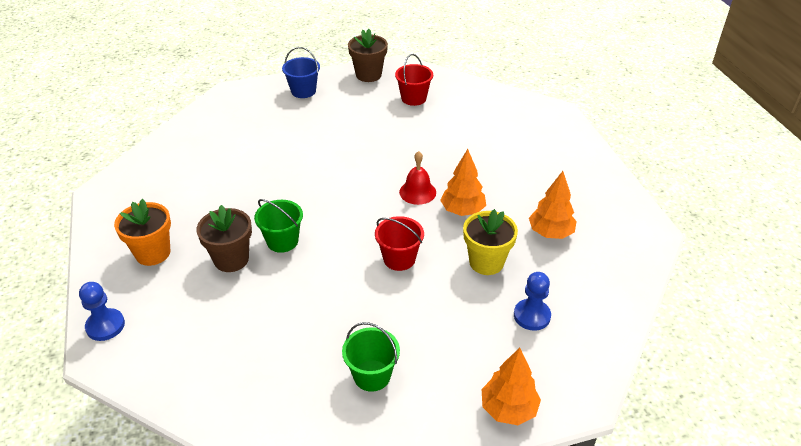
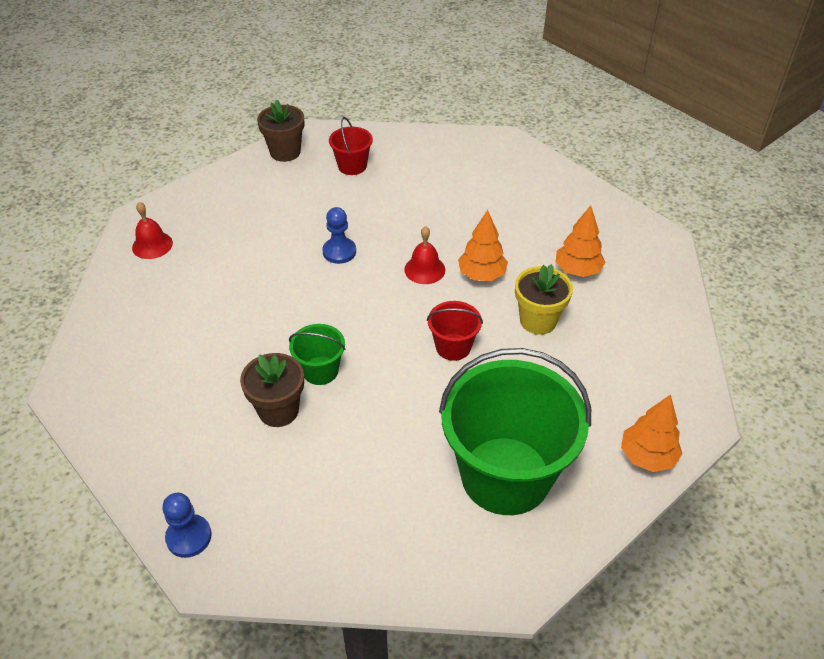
camera: 25 degrees left, 5 degrees up
orange flower pot [114,199,171,266] -> none
blue bucket [282,47,320,98] -> none
green bucket [342,322,400,392] -> green bucket [439,348,591,515], size x2.25
blue pawn [514,272,551,331] -> blue pawn moved to [322,207,356,264]
none -> red bell [132,202,173,259]

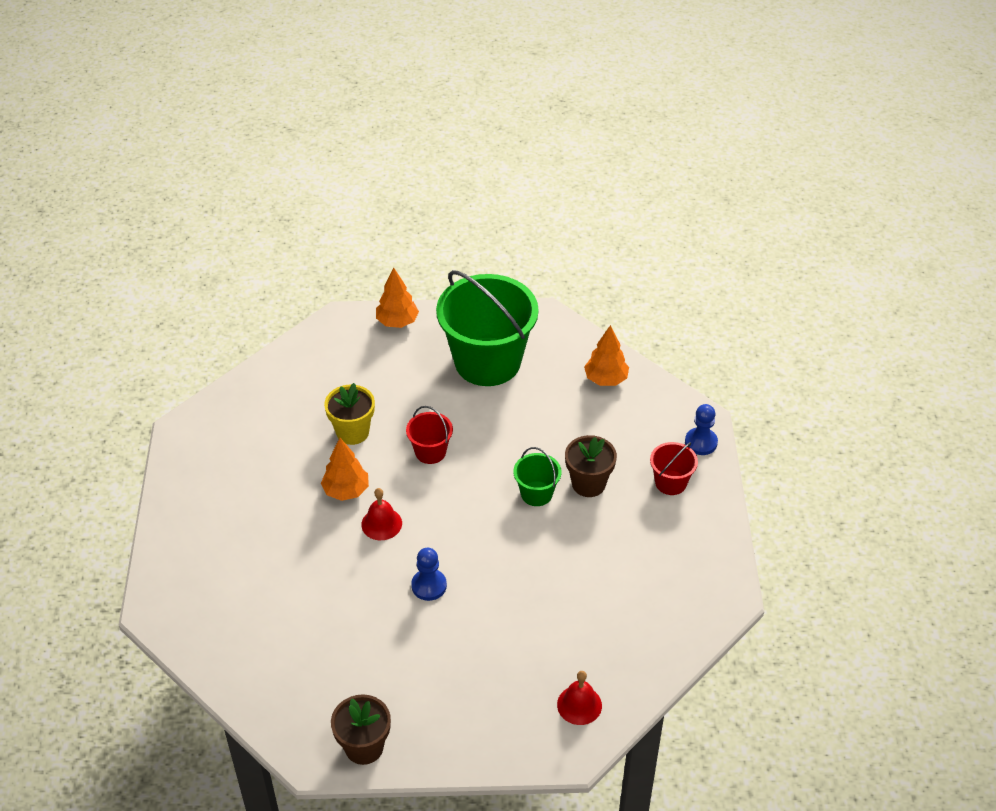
camera: 140 degrees left, 0 degrees up
red bucket [329,117,373,175] -> red bucket moved to [650,442,698,495]
orange tree [556,205,606,277] -> orange tree moved to [584,325,629,386]

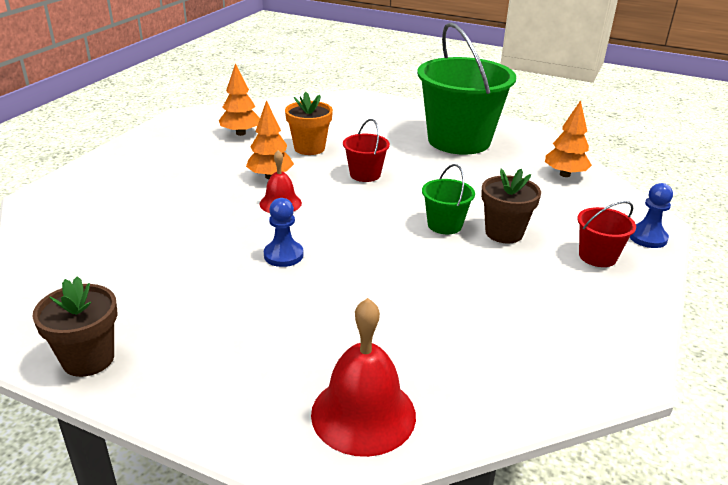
camera: 25 degrees right, 15 degrees down
yellow flower pot [324,383,375,445] -> orange flower pot [285,92,333,155]
orange tree [376,268,419,328] -> orange tree moved to [219,63,260,136]
red bell [557,671,602,725] -> red bell [311,298,416,457], size x1.66

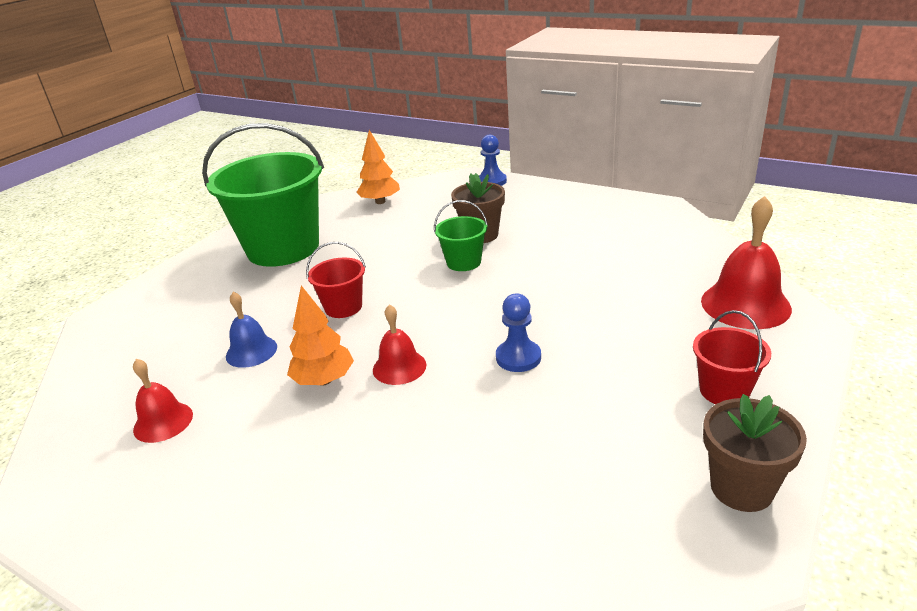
camera: 80 degrees left, 0 degrees up
orange tree [219,63,260,136] -> red bell [133,359,193,443]
orange flower pot [285,92,333,155] -> blue bell [226,292,277,368]
red bucket [577,201,636,267] -> red bucket moved to [693,310,771,404]

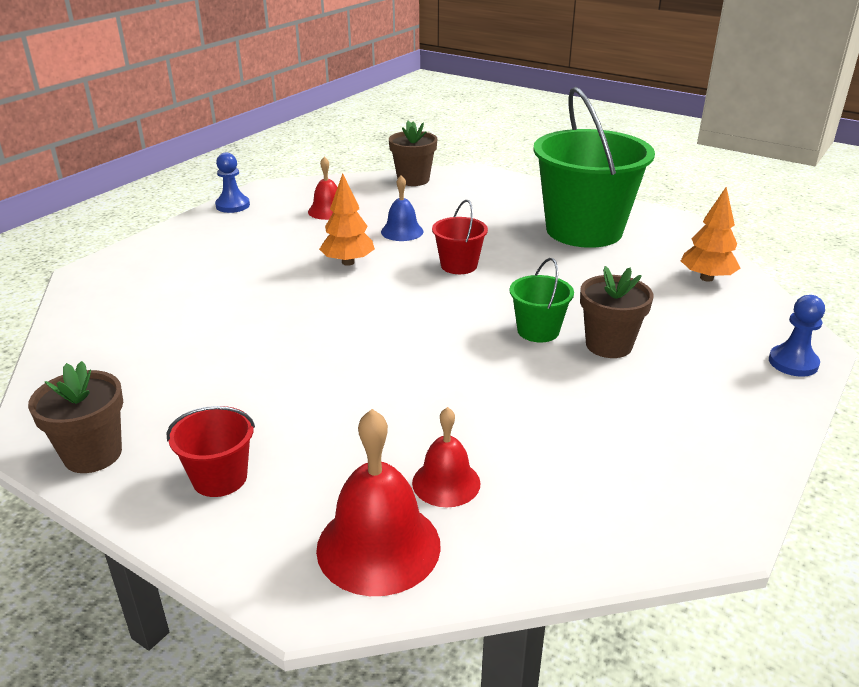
camera: 90 degrees right, 0 degrees up
red bell [373,304,426,385] -> red bell moved to [412,407,481,507]
blue pawn [496,294,541,372] -> blue pawn moved to [215,152,250,213]
none -> brown flower pot [389,121,437,186]

